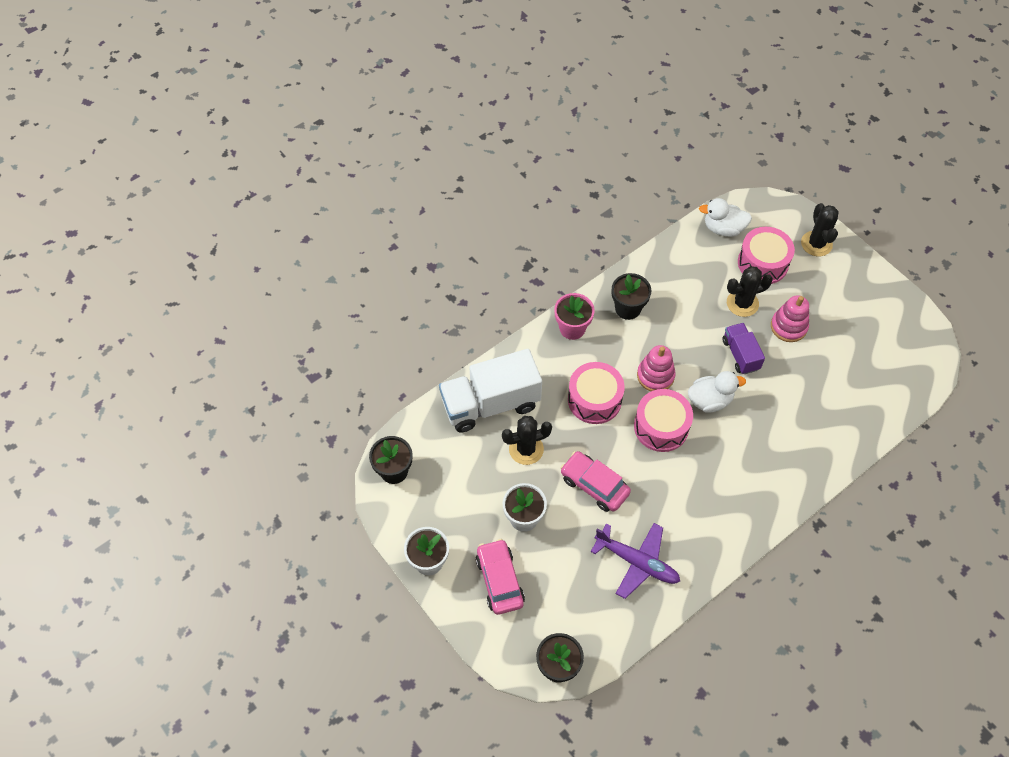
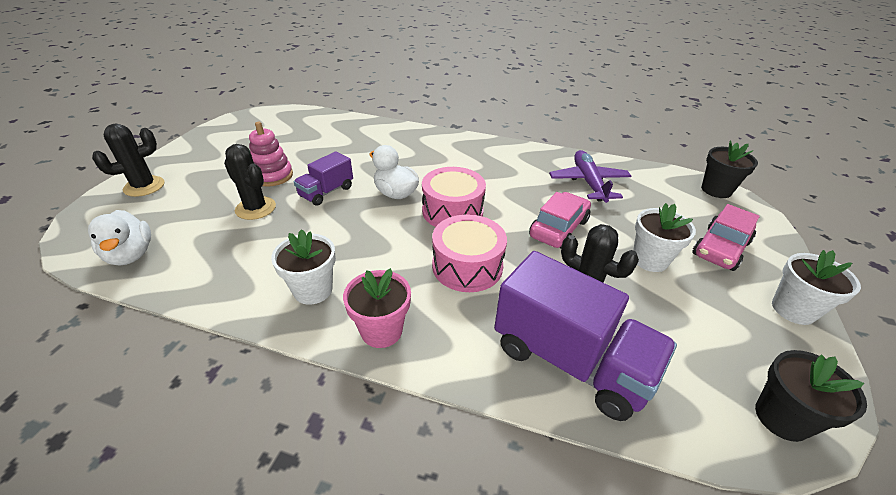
camera: 125 degrees left, 20 degrees down
white truck [439,349,542,432] -> purple truck [494,251,677,421]
pink car [560,451,631,512] -> pink car turned 150 degrees counterclockwise [529,192,591,248]
black flower pot [612,273,651,320] -> white flower pot [271,229,336,305]
pink stacking toy [637,345,676,391] -> none
pink drum [738,227,795,284] -> none

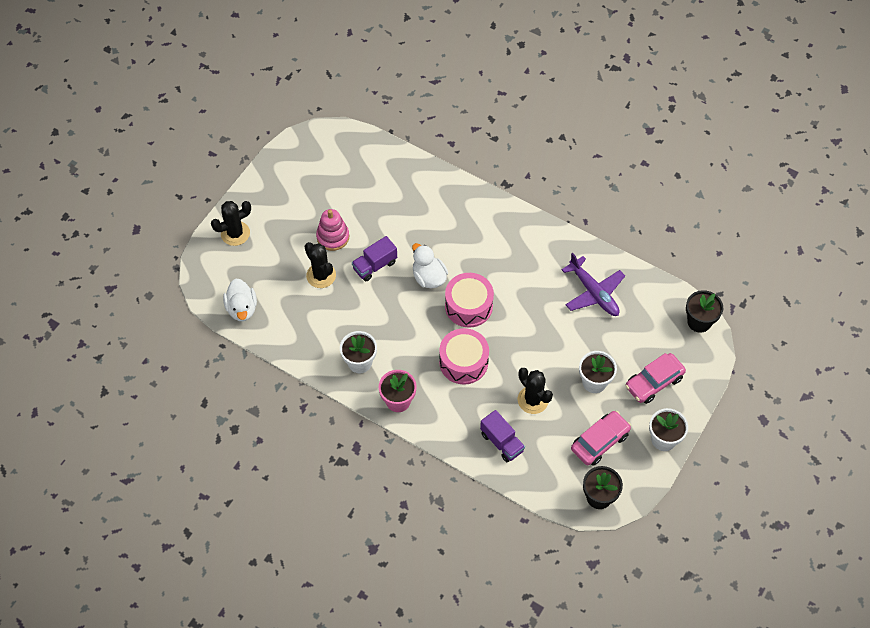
camera: 15 degrees right, 20 degrees up
purple truck [494,251,677,421] -> purple truck [480,410,525,462], size x0.53
pink car [529,192,591,248] -> pink car moved to [571,411,631,466]
purple plane [549,150,631,203] -> purple plane turned 135 degrees clockwise [562,253,625,316]

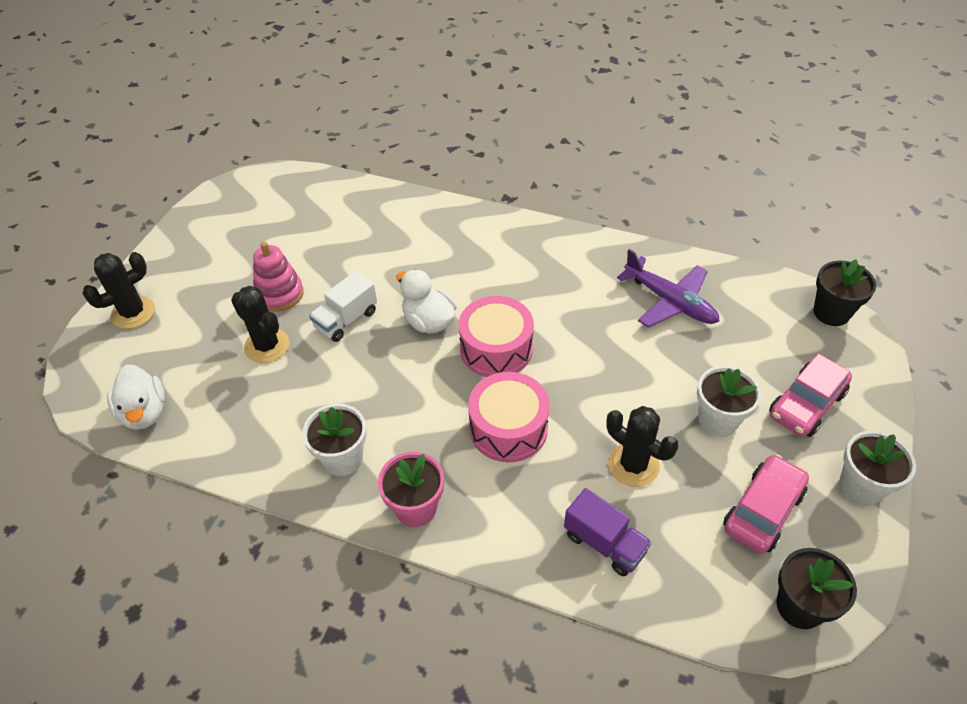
camera: 10 degrees left, 10 degrees down
purple truck [352,236,397,281] -> white truck [309,271,377,342]

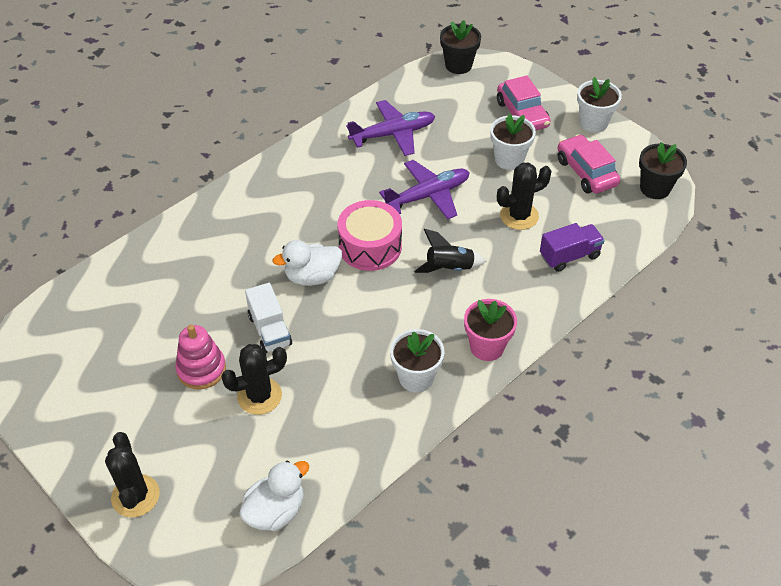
camera: 65 degrees left, 0 degrees up
white duck [107,365,165,430] -> white duck turned 45 degrees counterclockwise [239,461,309,531]
pink drum [468,372,550,462] -> black rocket [414,229,486,273]
none -> purple plane [379,160,470,220]

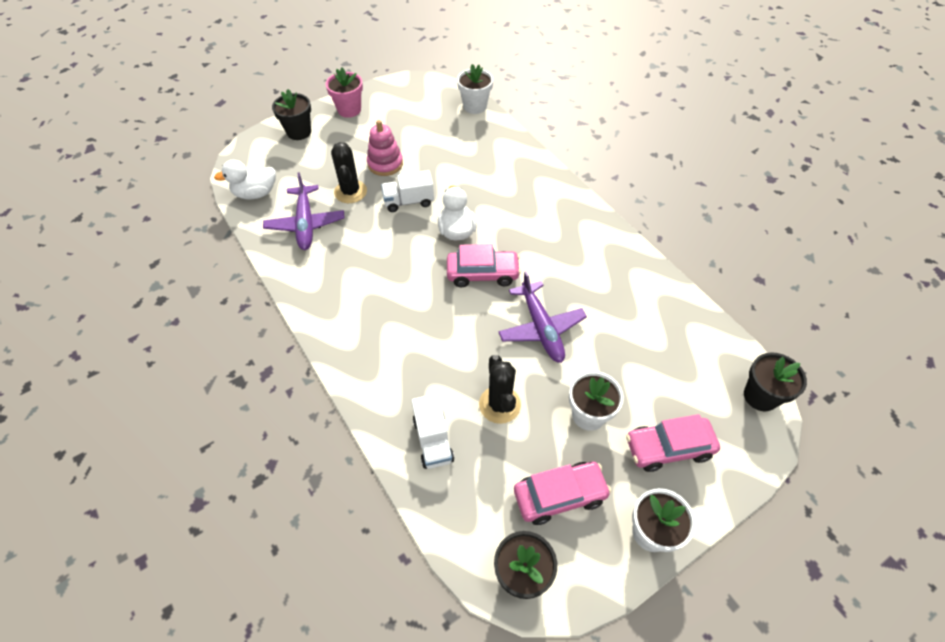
camera: 100 degrees right, 5 degrees up
black cactus [105,432,160,517] -> black flower pot [272,89,311,140]
white duck [239,461,309,531] -> white duck turned 105 degrees clockwise [214,160,276,199]
pink drum [337,200,402,271] -> pink car [447,244,521,287]
purple plane [346,100,435,156] -> purple plane moved to [263,172,345,250]
white flower pot [390,329,444,393] -> white flower pot moved to [457,64,493,114]
black rocket [414,229,486,273] -> none
pink flower pot [464,299,517,361] -> pink flower pot moved to [326,67,363,118]
purple truck [540,223,605,272] -> white truck [412,394,454,469]

